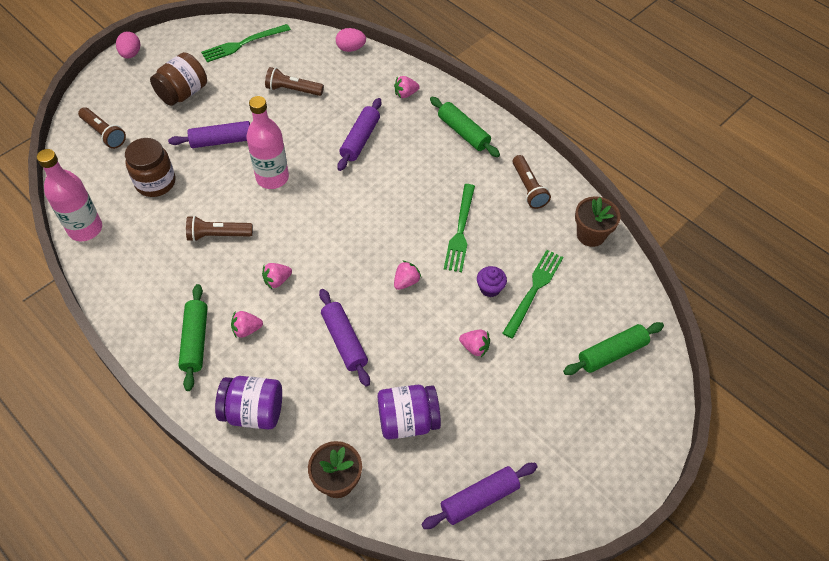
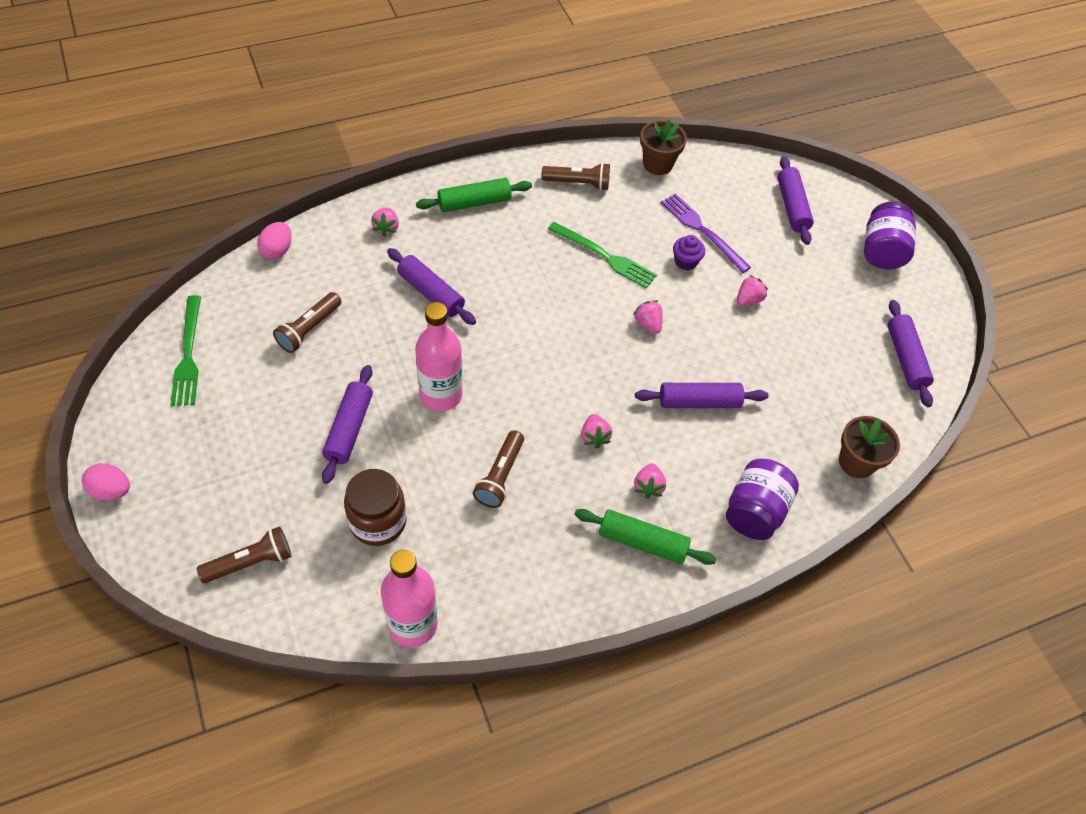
camera: 70 degrees left, 0 degrees up
brown jar [150,52,207,106] -> none
purple jar [378,385,441,439] -> purple jar moved to [864,201,916,269]
green fork [502,250,563,339] -> purple fork [661,193,751,273]
green rolling pin [563,322,664,375] -> purple rolling pin [777,156,814,245]

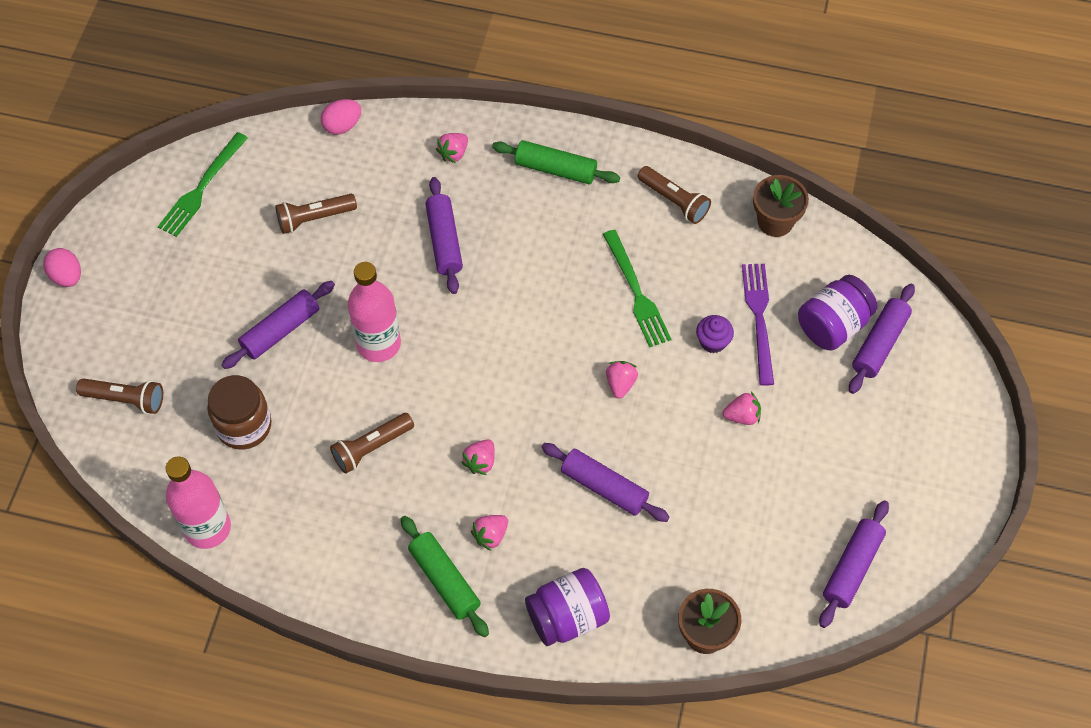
camera: 40 degrees right, 5 degrees up
purple jar [864,201,916,269] -> purple jar moved to [798,275,877,351]

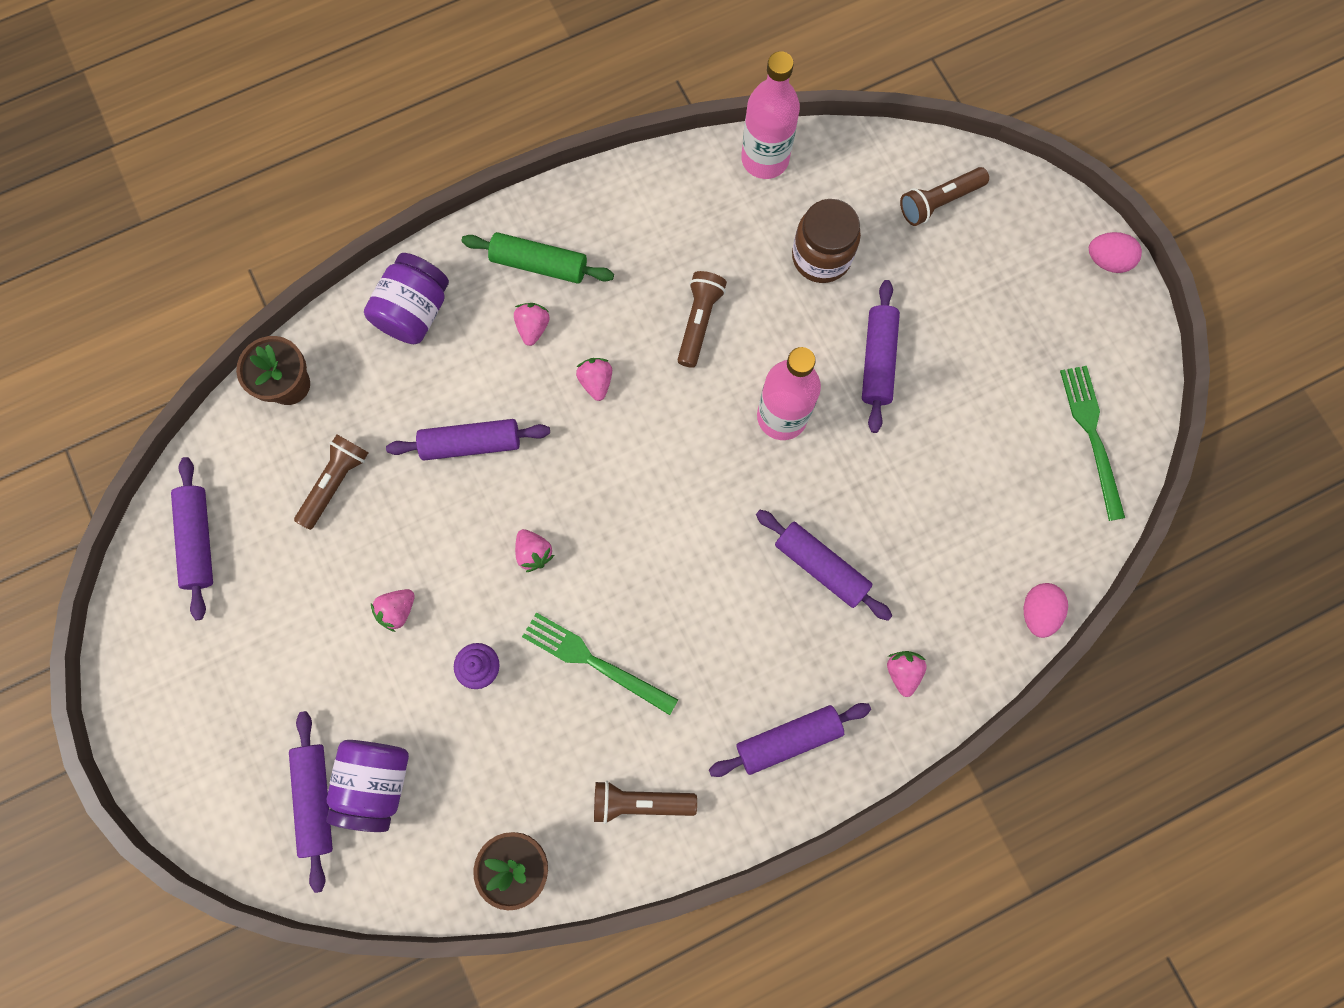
camera: 140 degrees right, 15 degrees up
brown flashlight [275,194,357,234] -> brown flashlight moved to [294,434,369,530]
green rolling pin [492,140,620,184] -> purple rolling pin [709,703,871,777]
purple fork [742,264,774,386] -> none

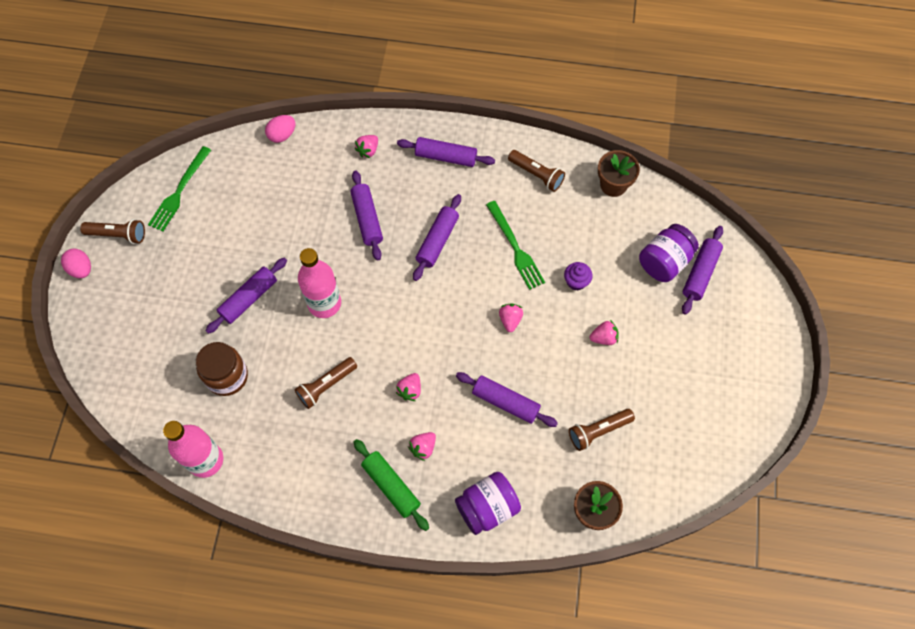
camera: 145 degrees left, 10 degrees down
purple rolling pin [171,457,213,620] -> purple rolling pin moved to [413,194,461,281]
brown flashlight [900,167,989,226] -> brown flashlight moved to [80,219,145,244]

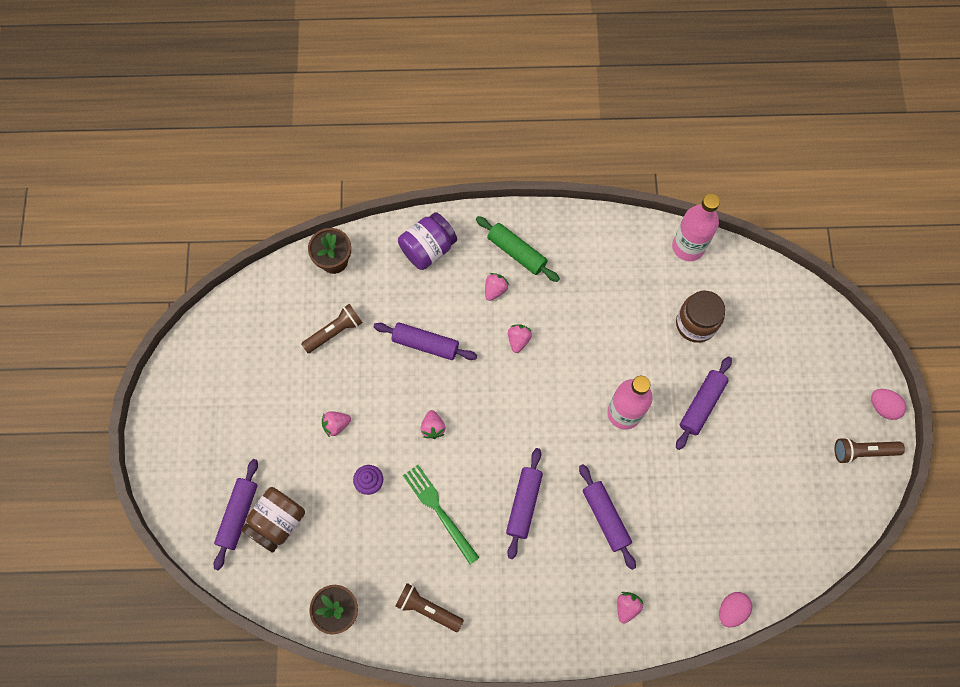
camera: 170 degrees right, 5 degrees up
green fork [148,146,211,231] -> none
brown flashlight [294,357,357,409] -> none
purple rolling pin [397,137,495,167] -> none
purple jar [639,224,699,282] -> brown jar [241,487,305,553]

